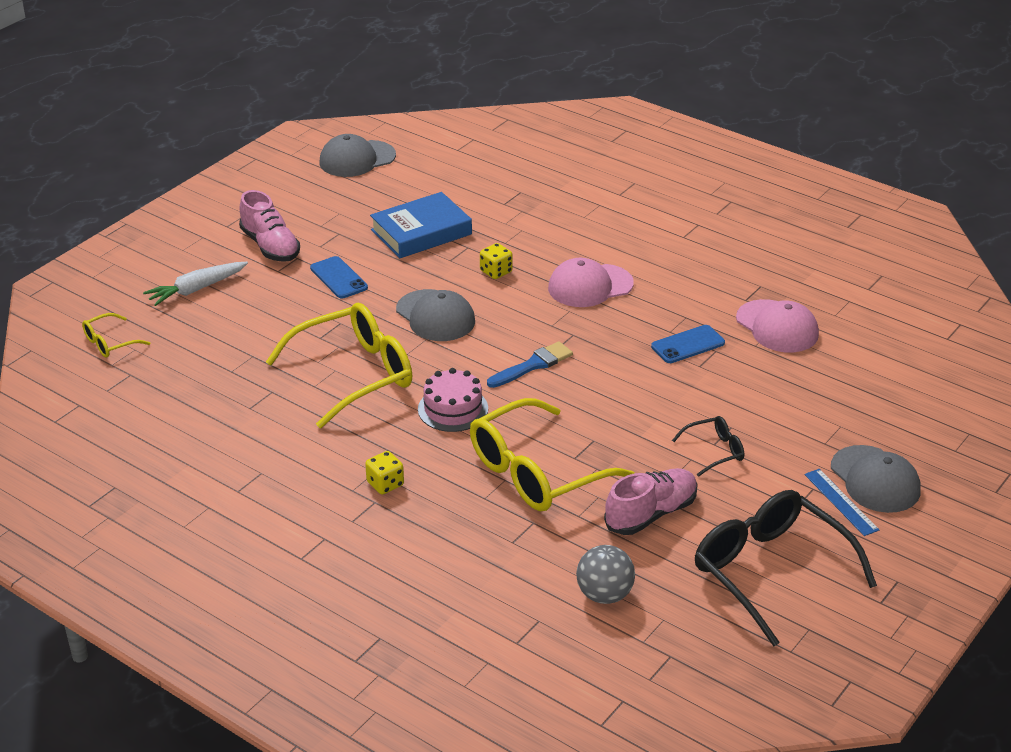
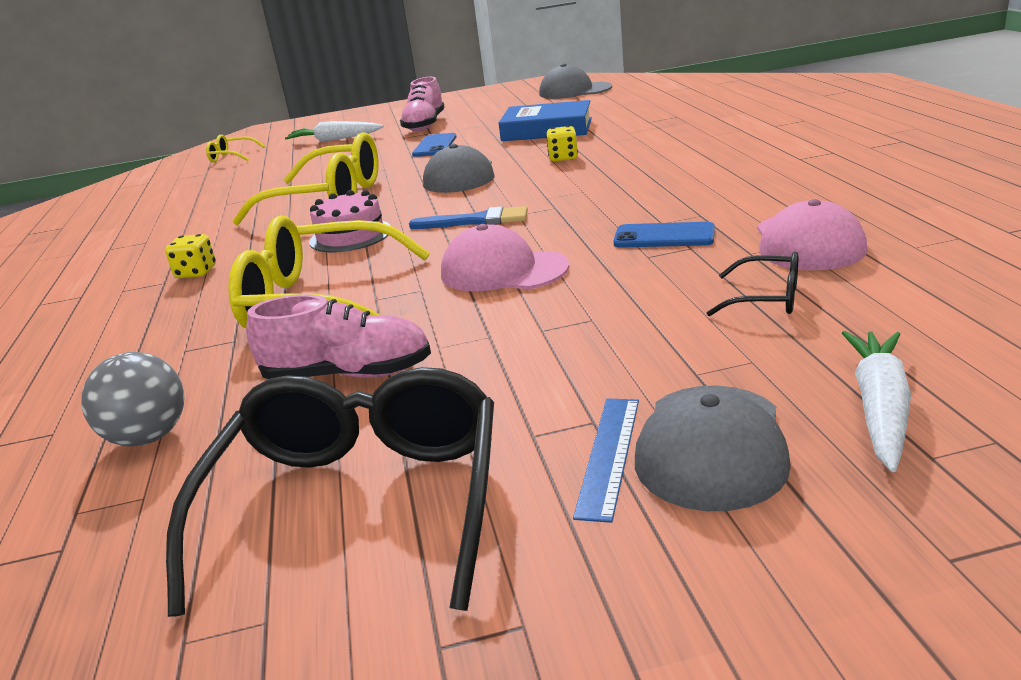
camera: 45 degrees right, 10 degrees down
pink cap [548,258,634,307] -> pink cap moved to [441,224,569,291]
black glasses [672,416,744,477] -> black glasses moved to [707,252,798,316]
none -> white carrot [842,331,911,472]

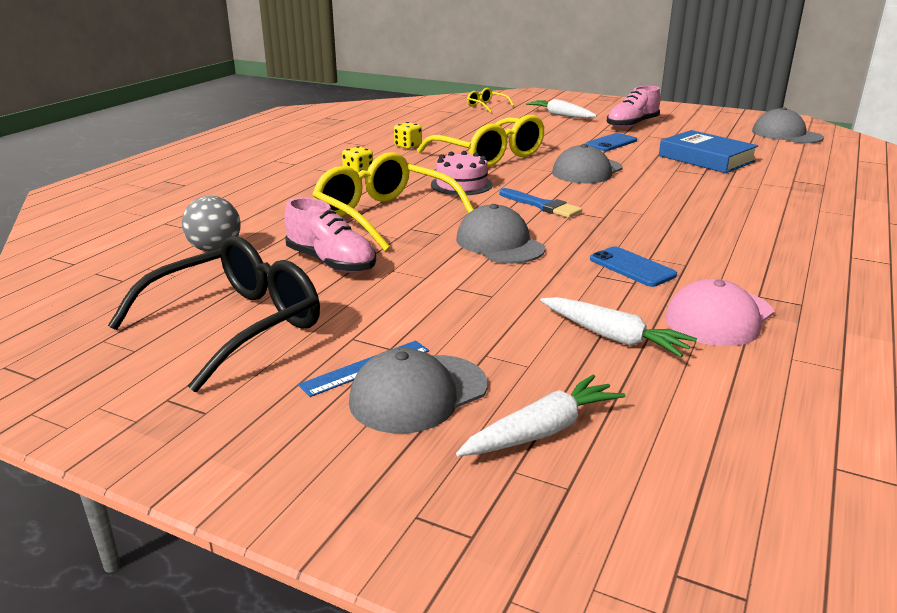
camera: 35 degrees right, 0 degrees up
pink cap [441,224,569,291] -> grey cap [456,204,545,264]
yellow dice [546,126,578,161] -> yellow dice moved to [394,122,422,149]
black glasses [707,252,798,316] -> white carrot [540,297,697,357]

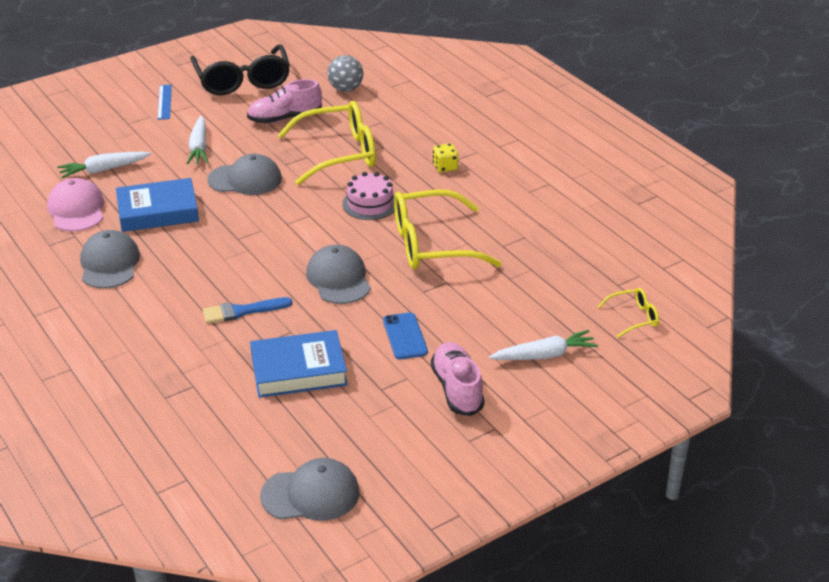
camera: 120 degrees right, 10 degrees up
grey cap [349,348,487,434] -> grey cap moved to [80,230,140,288]
yellow dice [394,122,422,149] -> none
white carrot [456,375,626,457] -> white carrot moved to [186,116,209,165]
blue brush [499,188,582,218] -> blue brush moved to [203,297,293,324]
blue phone [590,246,677,287] -> blue book [116,178,199,232]

